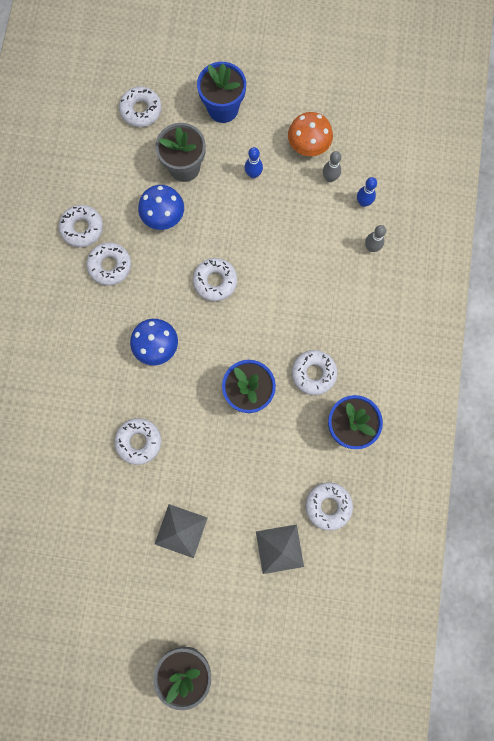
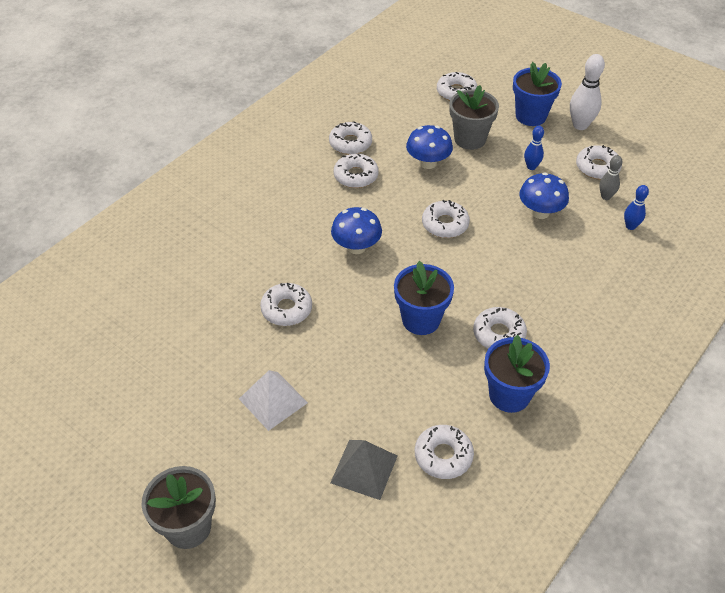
camera: 30 degrees right, 30 degrees down
grey pyramid [155,504,208,558] -> white pyramid [239,370,308,431]
orange mushroom [288,112,333,156] -> white donut [576,145,622,180]
grey bowling pin [365,225,386,252] -> none
none -> blue mushroom [519,172,569,219]
none -> white bowling pin [570,54,605,130]

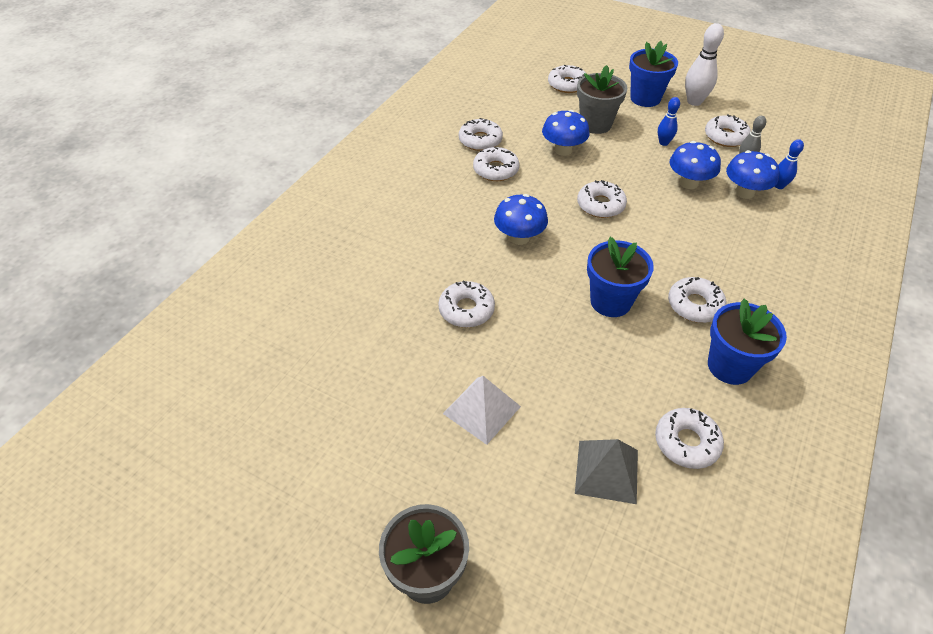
camera: 10 degrees left, 0 degrees up
none -> blue mushroom [726,150,779,199]

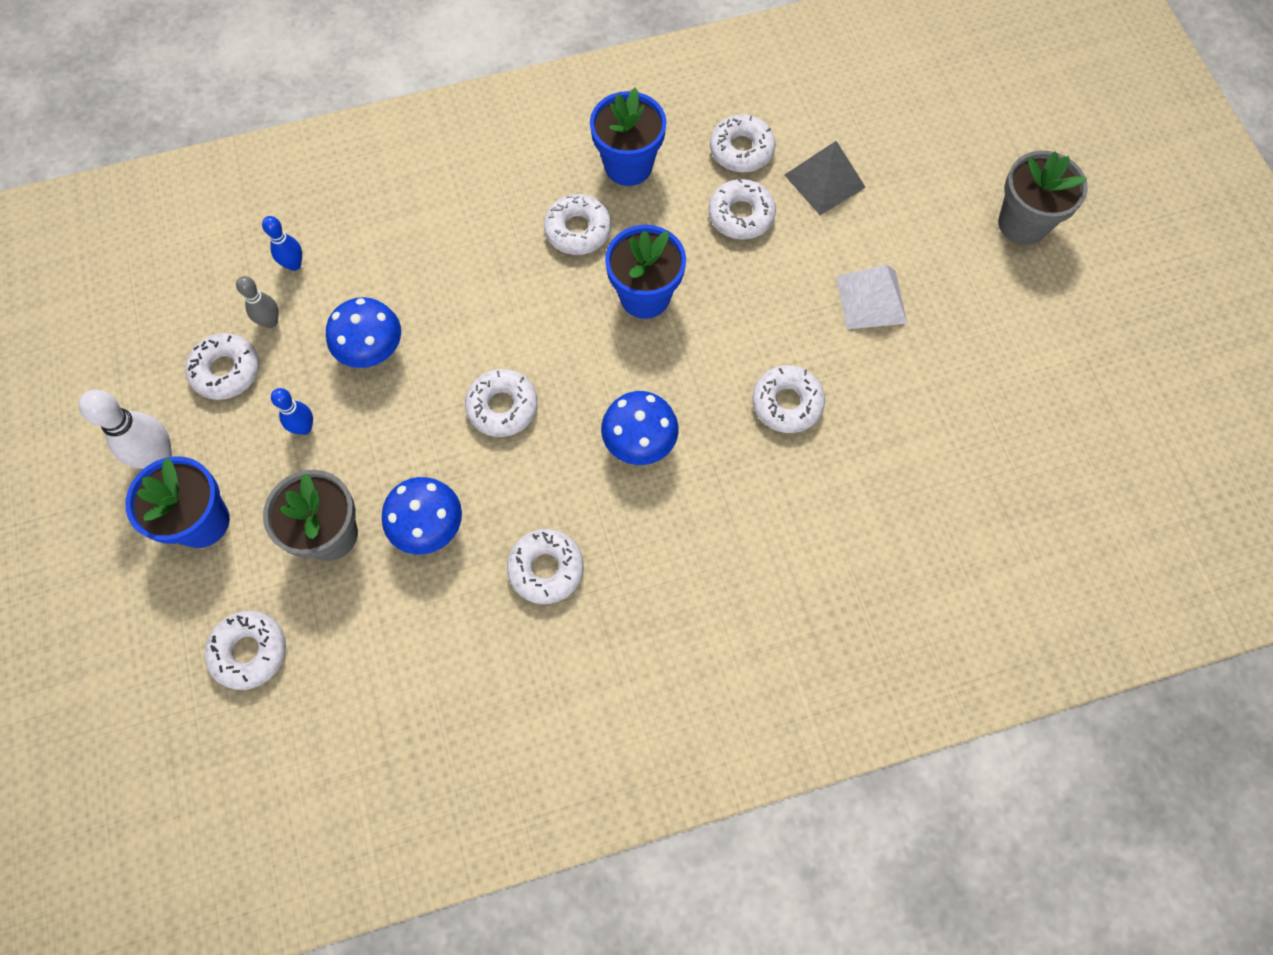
camera: 135 degrees left, 20 degrees up
white donut [459,118,503,151] -> white donut moved to [708,178,776,240]
blue mushroom [726,150,779,199] -> none

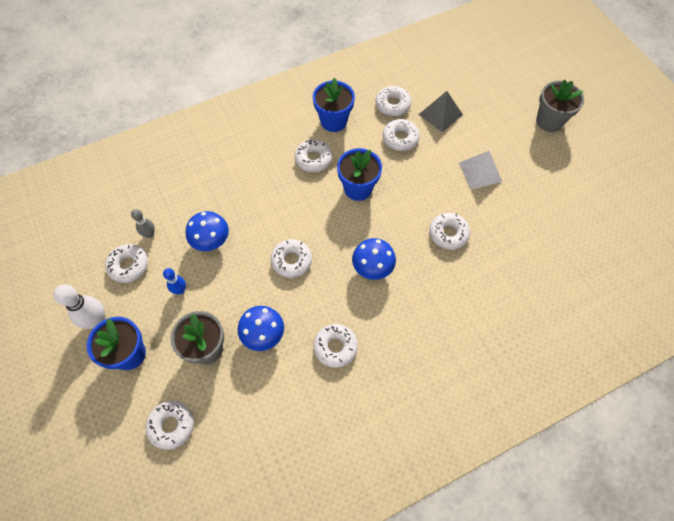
camera: 10 degrees left, 5 degrees down
blue bowling pin [262,216,302,271] -> none

